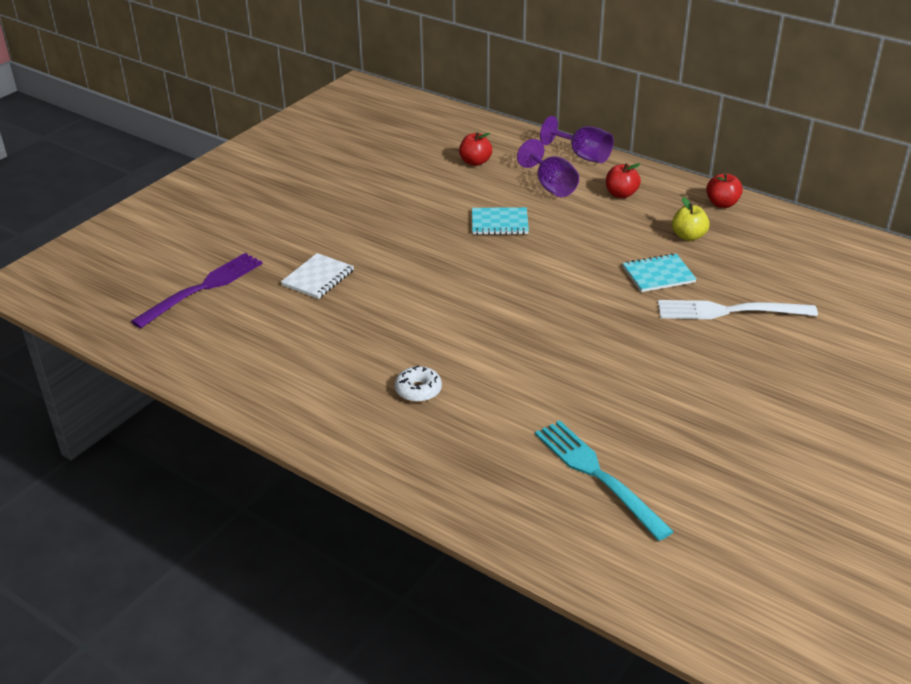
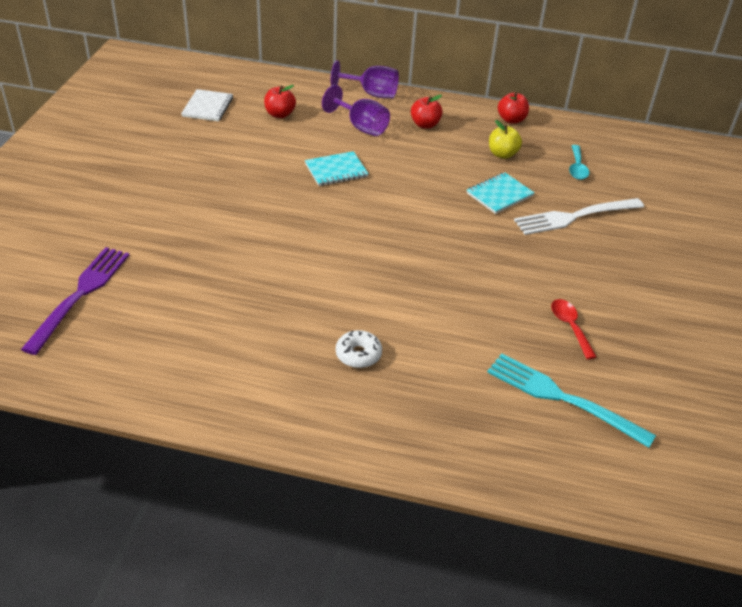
camera: 25 degrees left, 5 degrees up
white notebook [281,253,354,299] -> white notebook moved to [181,89,233,121]
none -> red spoon [551,299,596,359]
none -> turquoise spoon [569,145,589,180]

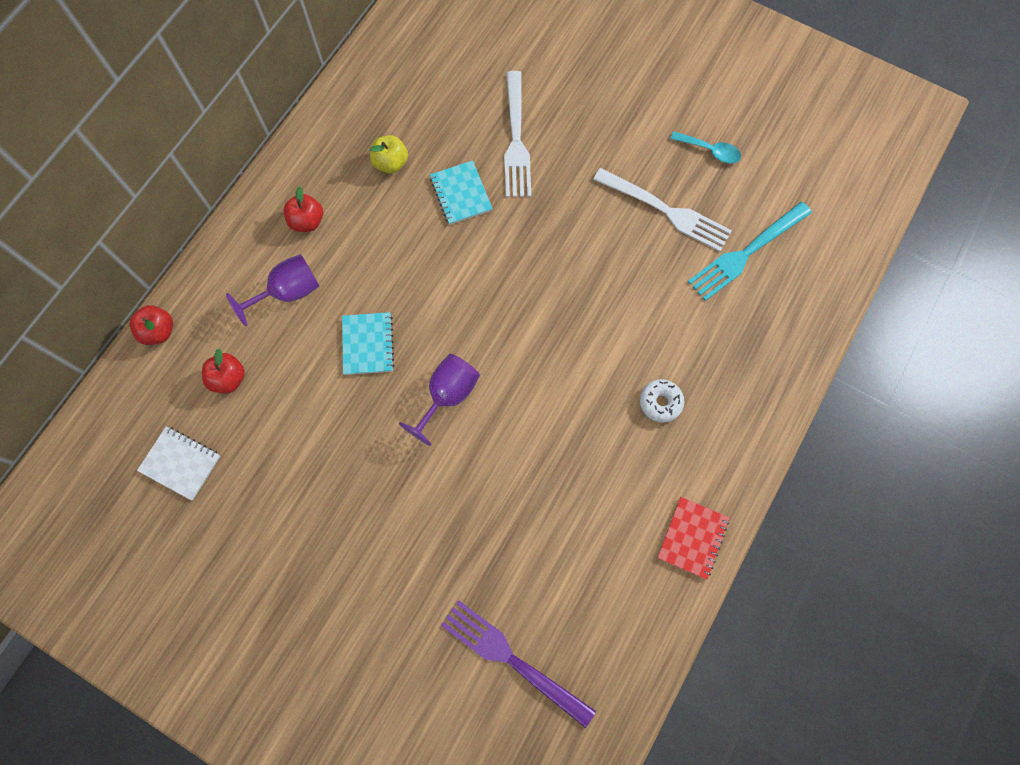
camera: 70 degrees left, 30 degrees up
purple goblet [330,60,399,98] -> purple goblet moved to [399,354,480,446]
red apple [498,93,529,124] -> red apple moved to [130,305,173,345]
red spoon [551,299,596,359] -> white fork [593,168,732,252]
turquoise spoon [569,145,589,180] -> turquoise spoon moved to [670,131,741,164]
none -> red notebook [657,497,730,580]

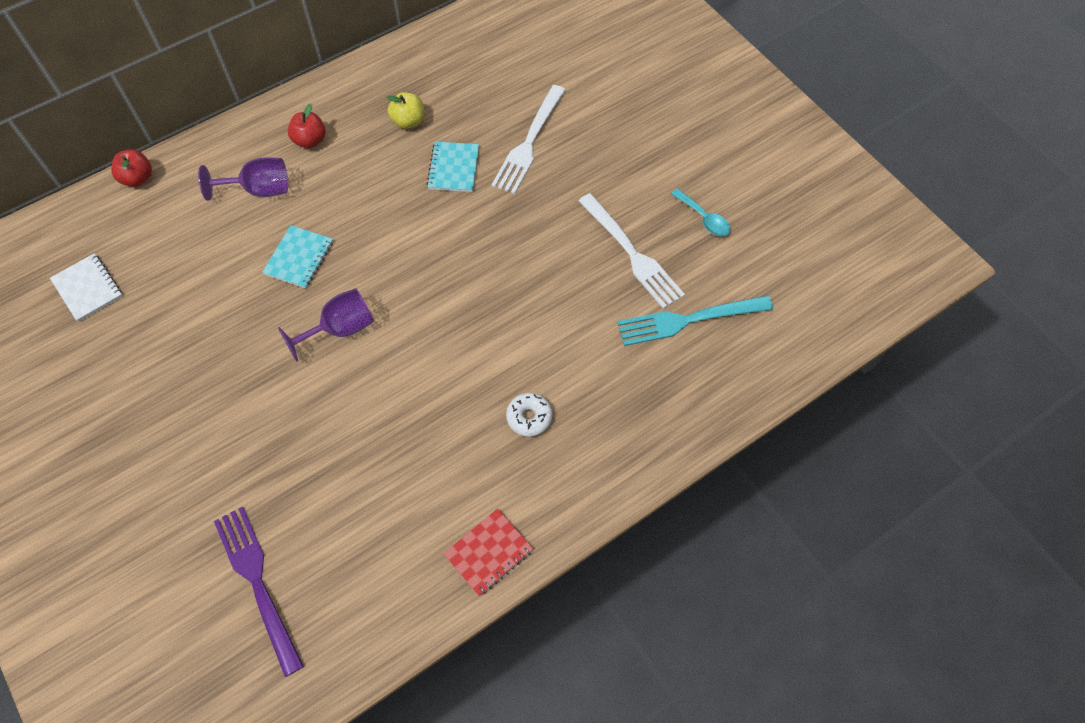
camera: 25 degrees right, 10 degrees down
red apple [202,348,245,393] -> none

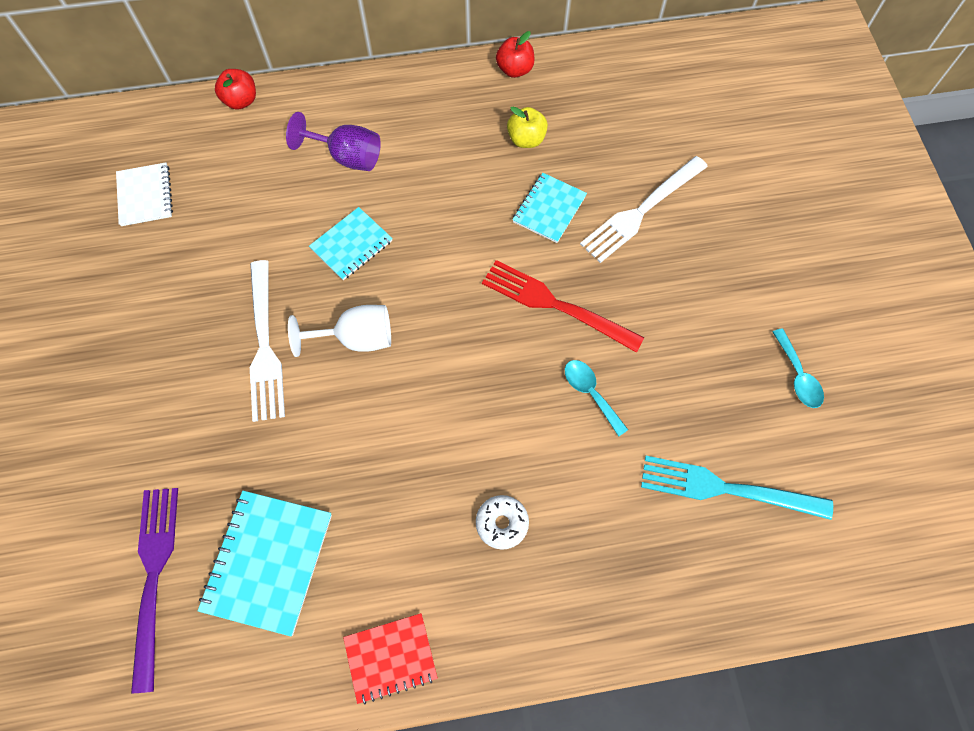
camera: 25 degrees right, 5 degrees up
purple goblet [278,288,374,361] -> white goblet [288,305,391,357]
red apple [288,103,326,148] -> red apple moved to [496,31,534,78]
white fork [579,193,685,309] -> white fork moved to [250,260,285,422]
none -> turquoise notebook [198,491,332,637]
none -> red fork [482,260,644,353]
none -> turquoise spoon [565,360,628,437]

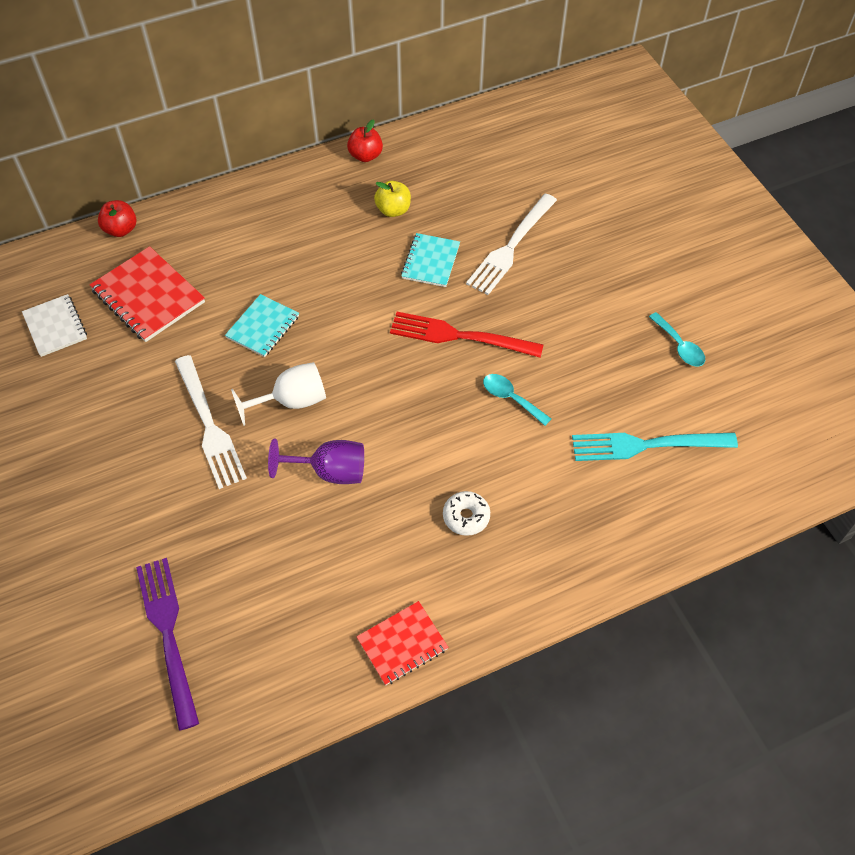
camera: 15 degrees left, 10 degrees down
turquoise notebook [198,491,332,637] -> none
purple goblet [286,112,381,171] -> purple goblet moved to [268,439,364,484]
none -> red notebook [90,246,205,342]

